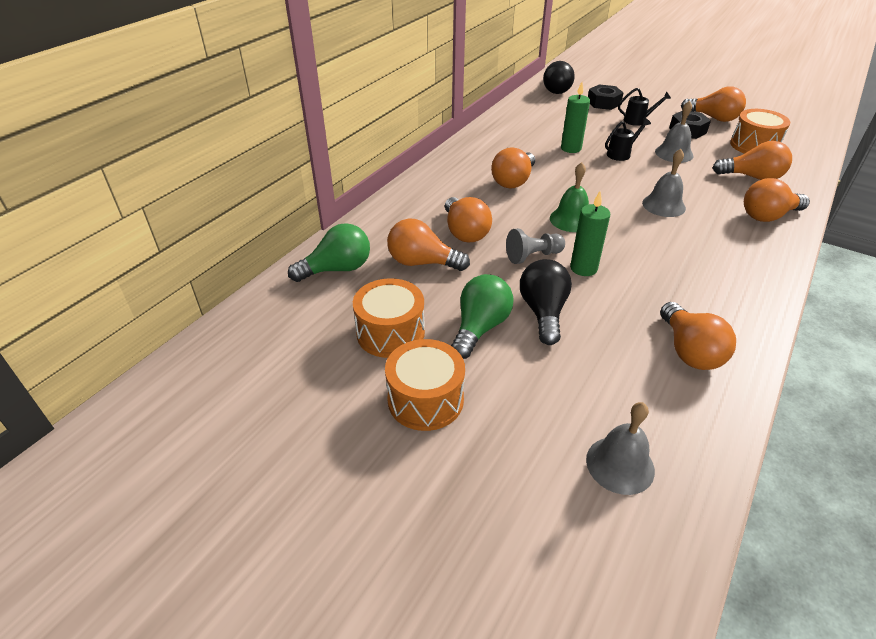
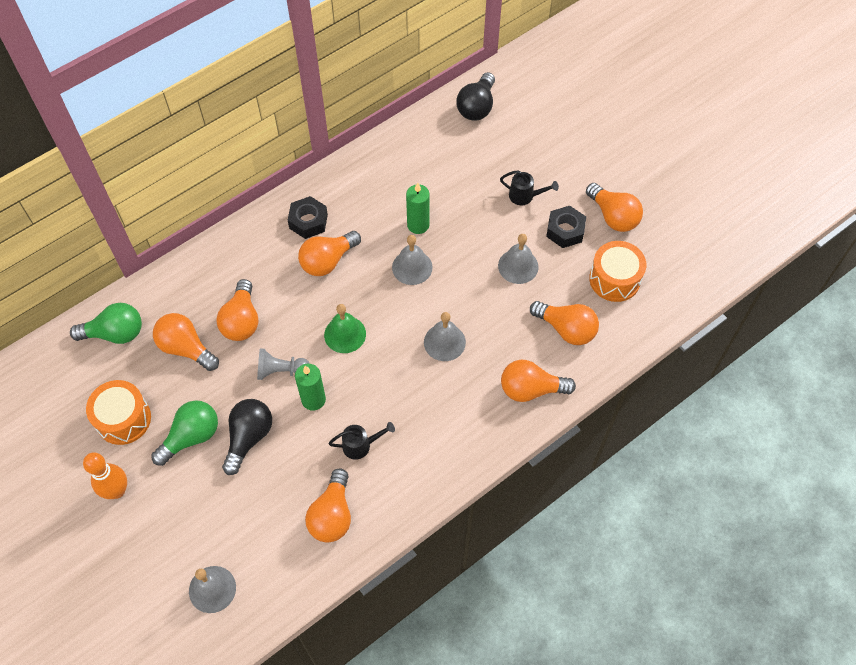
camera: 20 degrees right, 20 degrees up
orange drum [385,339,465,431] -> orange bowling pin [83,452,127,499]
black nut [588,84,623,110] -> black nut moved to [288,196,328,239]
black watering can [605,118,651,161] -> black watering can moved to [329,422,395,460]
none -> grey bell [392,235,433,285]

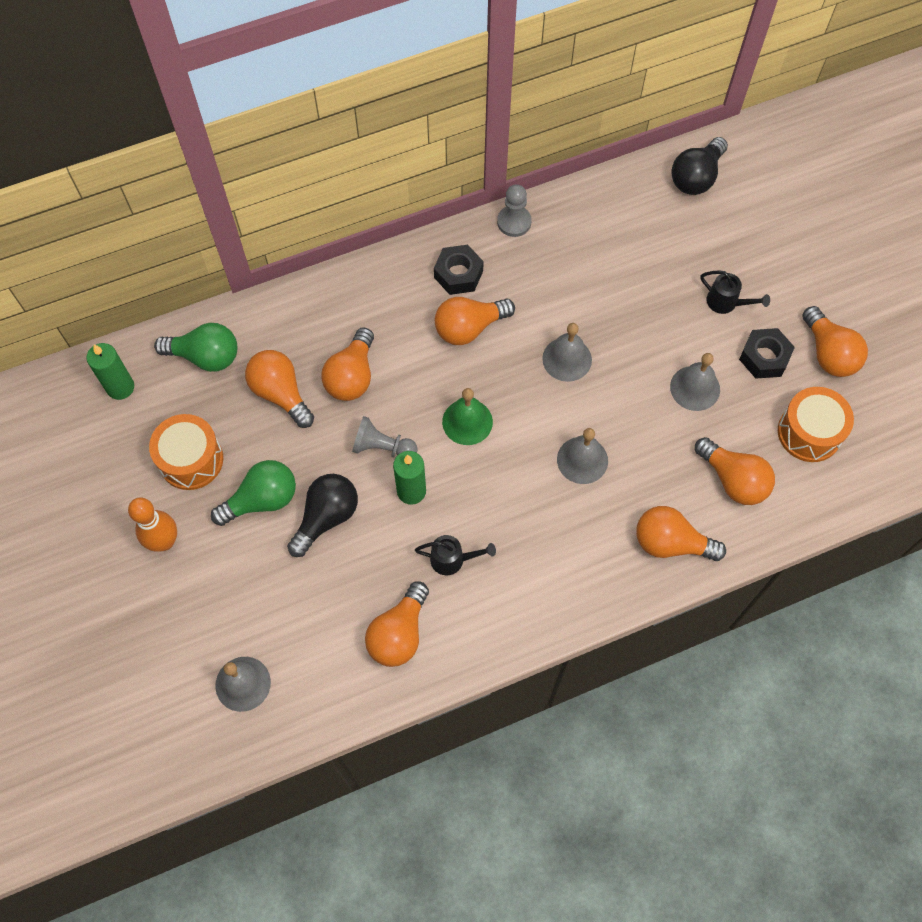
camera: 15 degrees right, 5 degrees up
green candle [406,183,430,234] -> green candle moved to [86,343,134,400]
none -> grey pawn [497,184,532,237]

